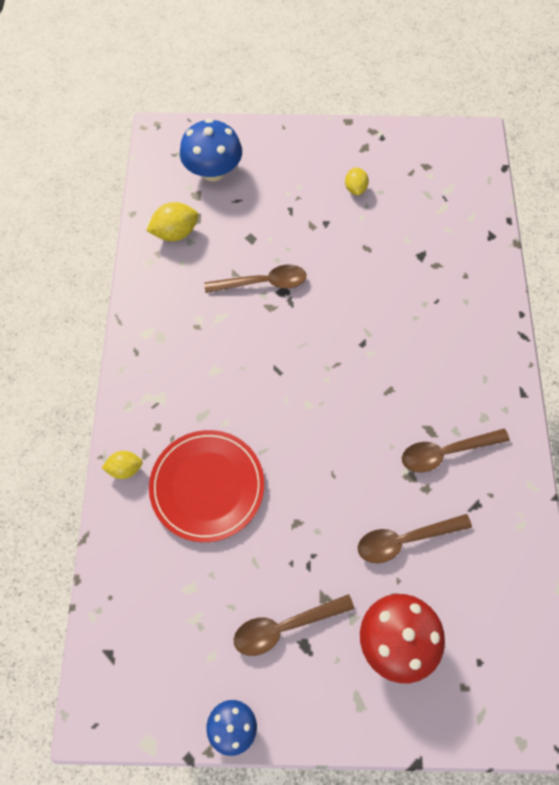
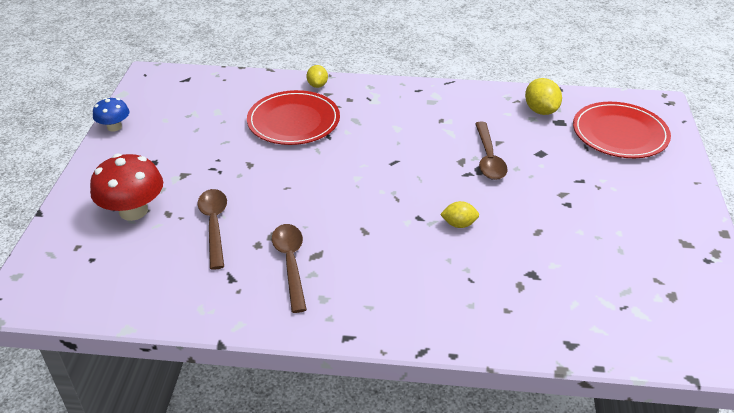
camera: 95 degrees right, 25 degrees down
blue mushroom [180,118,242,182] -> red plate [573,102,671,158]
brown spoon [233,594,354,656] -> none
yellow lemon [345,167,369,195] -> yellow lemon moved to [440,201,479,228]

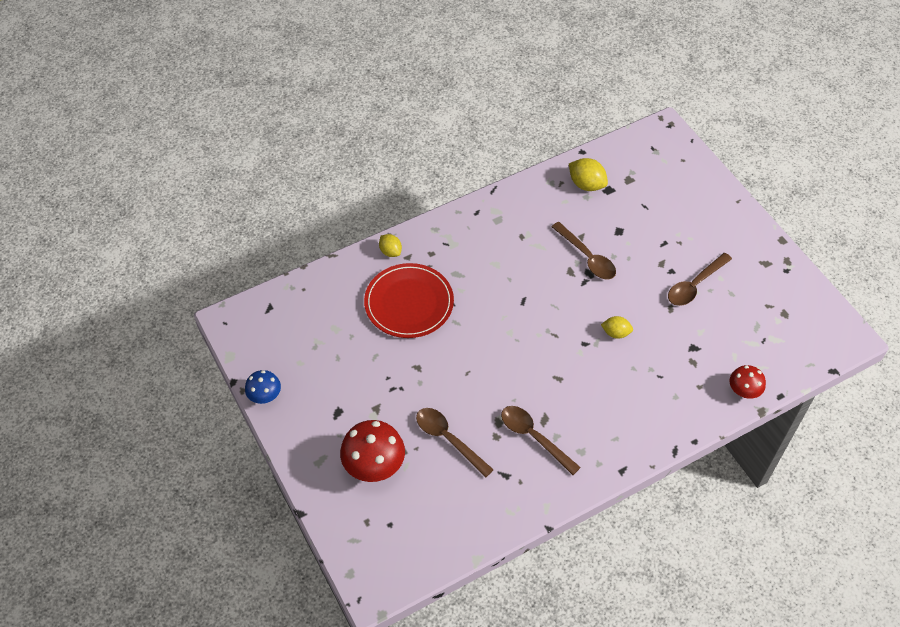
camera: 35 degrees left, 15 degrees up
yellow lemon [440,201,479,228] -> yellow lemon turned 45 degrees clockwise [601,316,633,339]
red plate [573,102,671,158] -> none
none -> brown spoon [668,253,732,306]
none -> red mushroom [729,365,766,399]

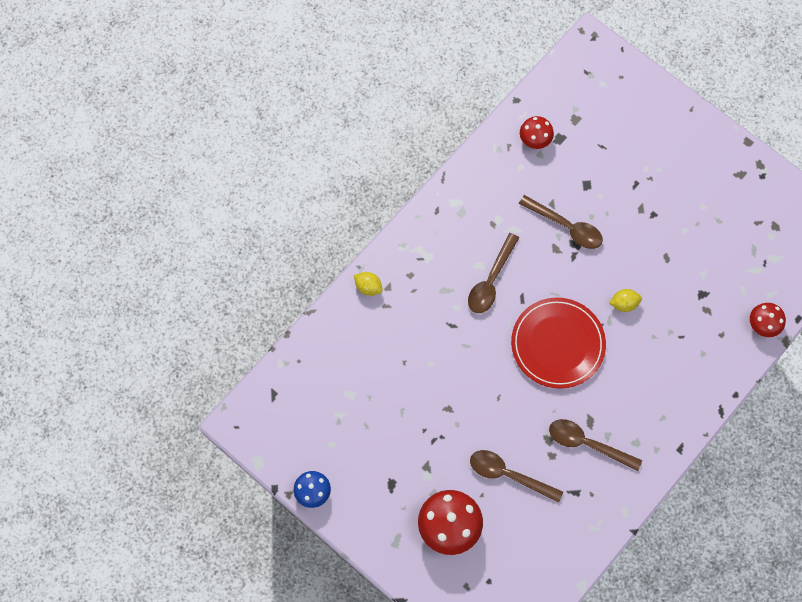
camera: 20 degrees left, 15 degrees up
red plate [364,263,454,338] -> red plate moved to [511,298,606,389]
yellow lemon [569,158,608,191] -> red mushroom [520,116,554,149]
brown spoon [668,253,732,306] -> brown spoon moved to [468,233,519,313]

